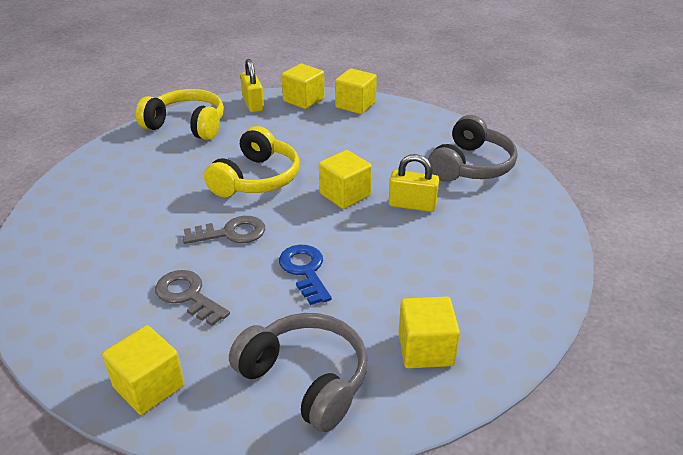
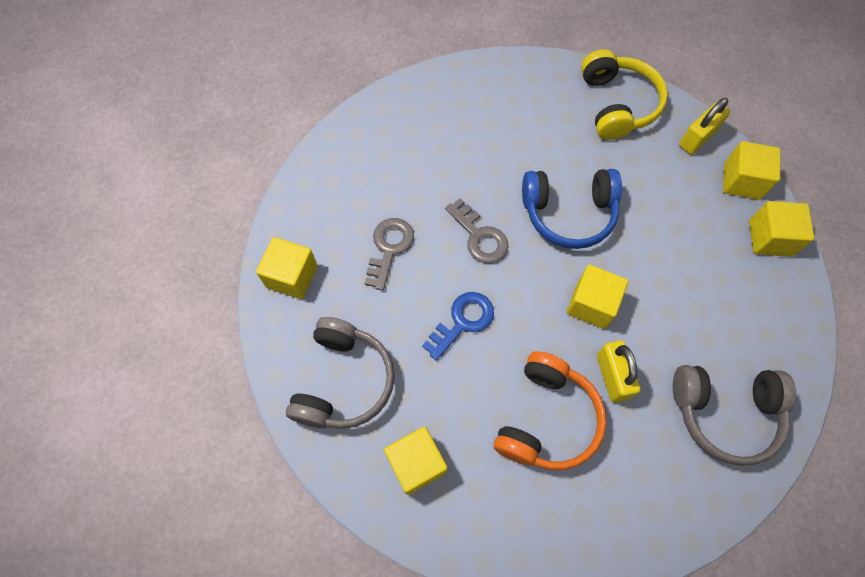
camera: 65 degrees right, 30 degrees up
yellow headphones [204,126,300,197] -> blue headphones [522,169,622,249]
none -> orange headphones [494,351,607,470]

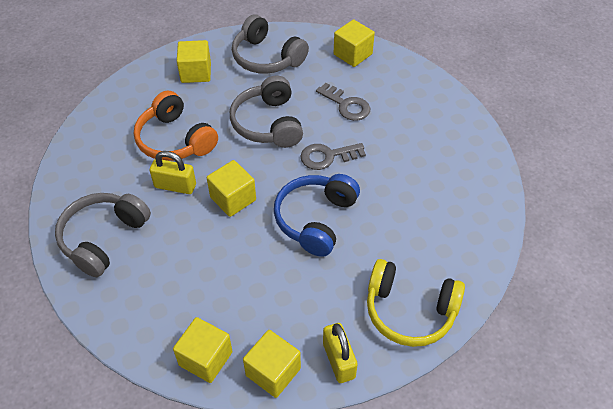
camera: 115 degrees right, 15 degrees down
blue key [422,292,494,361] -> grey headphones [230,75,303,148]

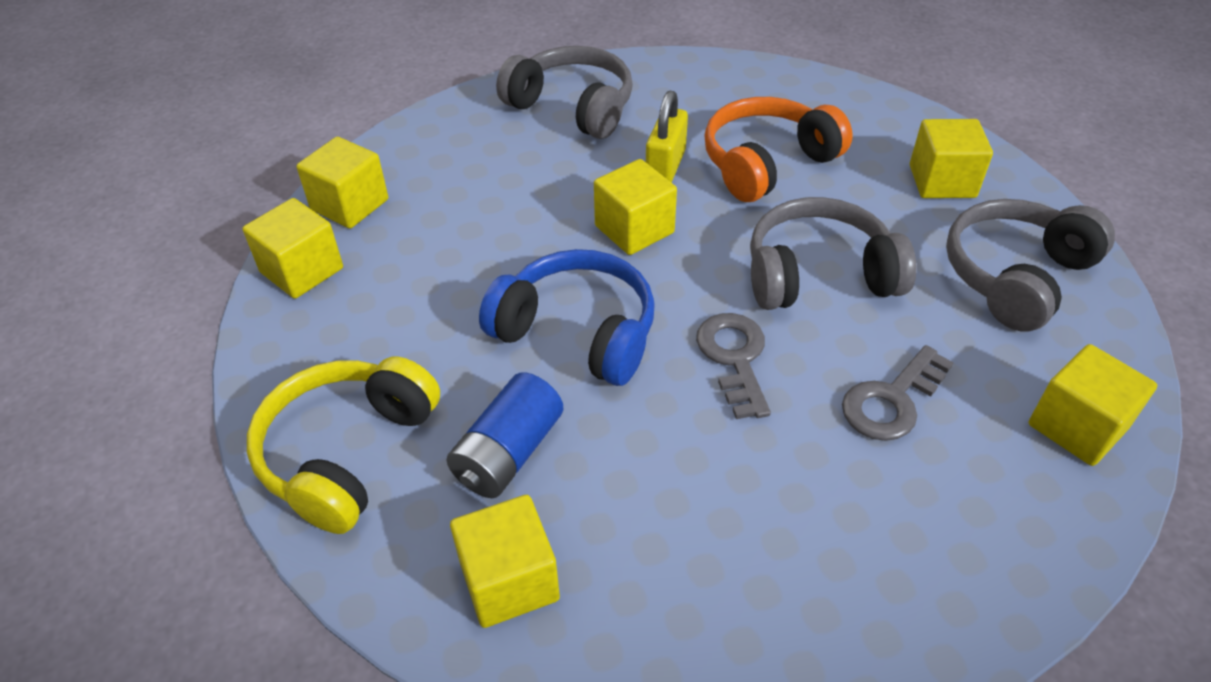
camera: 95 degrees right, 5 degrees down
yellow padlock [323,323,358,383] -> none
none -> blue battery [446,372,563,498]
none -> yellow cube [450,495,560,628]

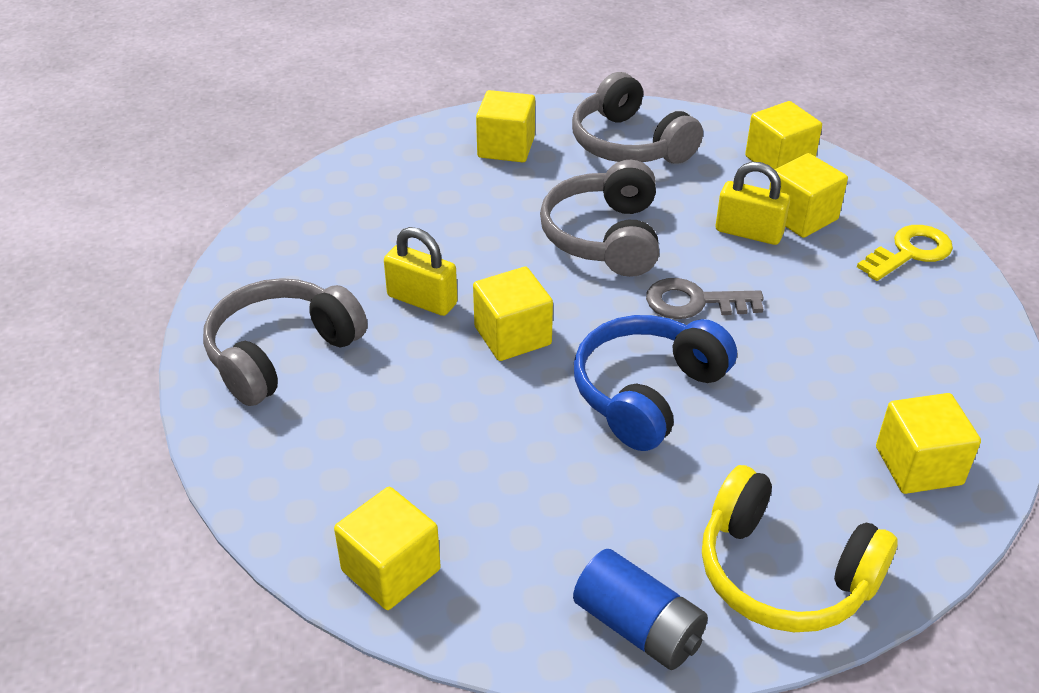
camera: 80 degrees left, 5 degrees down
yellow cube [243,198,343,299] -> yellow cube moved to [769,153,848,238]
blue battery [446,372,563,498] -> blue battery moved to [573,549,708,670]
orange headphones [704,97,853,202] -> none
grey key [842,345,954,441] -> yellow padlock [716,162,790,245]
none -> yellow key [857,225,953,281]

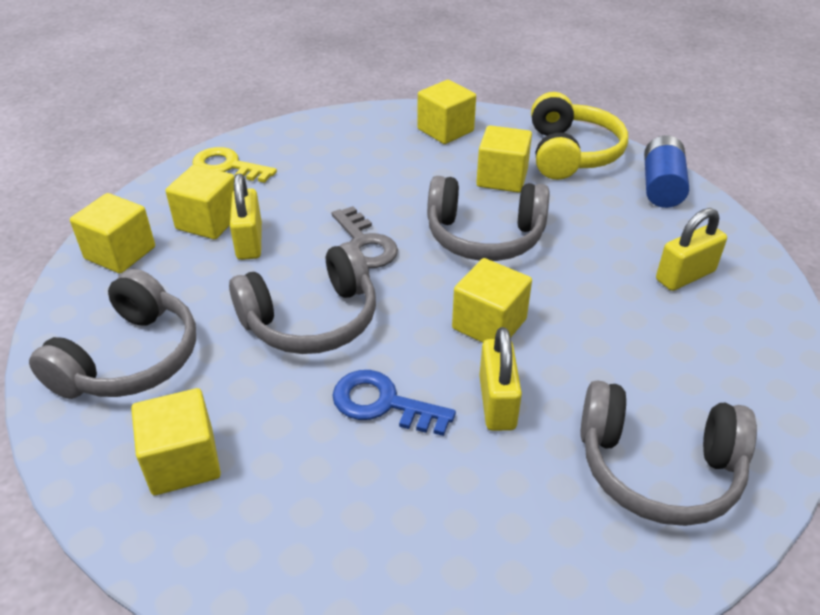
camera: 120 degrees left, 0 degrees up
yellow cube [334,487,441,610] -> yellow cube moved to [476,125,532,193]
blue headphones [574,315,737,451] -> grey headphones [427,176,549,261]
none -> blue key [332,370,456,436]
none -> yellow padlock [656,208,727,291]

